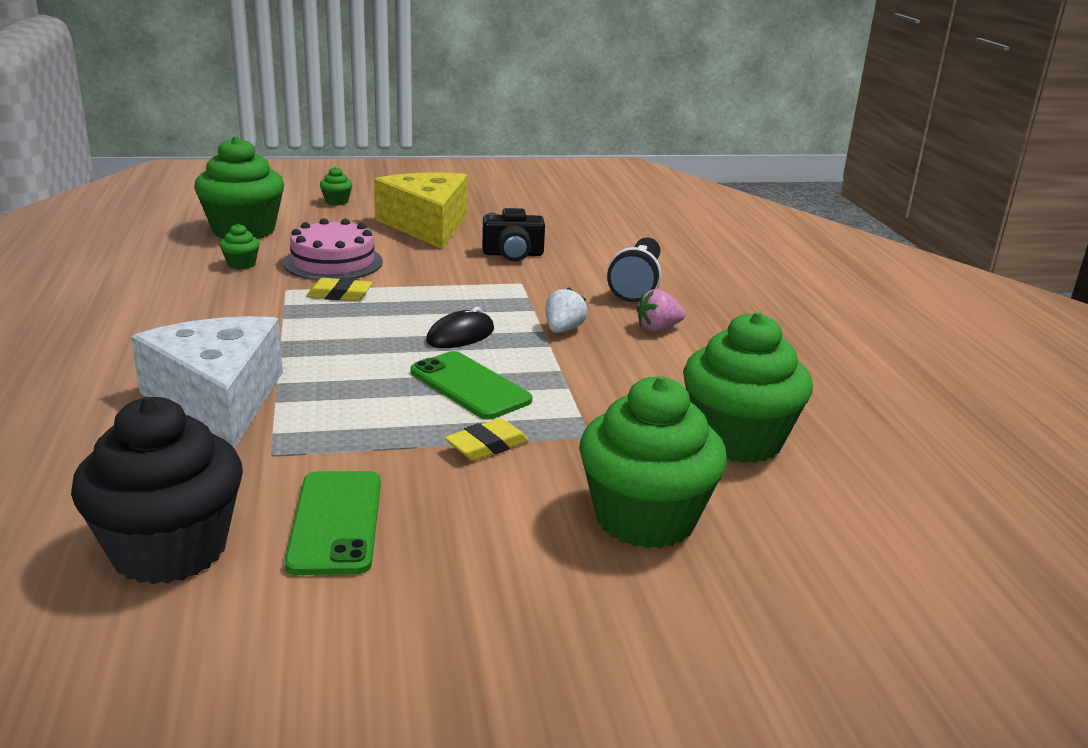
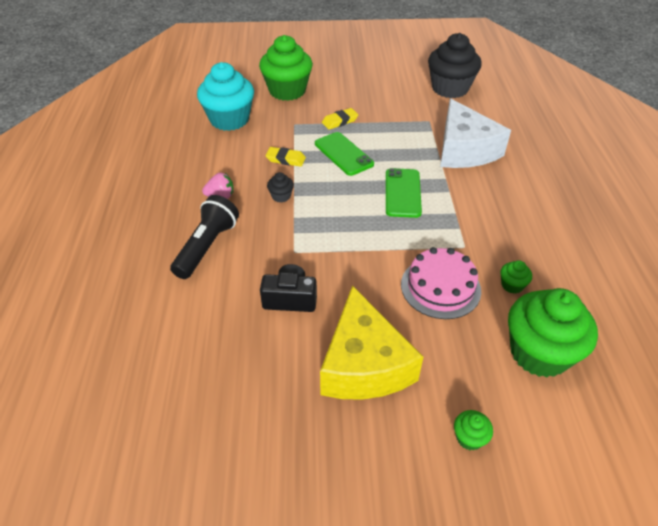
camera: 170 degrees left, 20 degrees up
green phone [285,471,381,575] -> green phone moved to [386,168,422,218]
yellow eraser [306,278,372,301] -> yellow eraser moved to [265,147,306,167]
black mouse [426,307,494,348] -> none
white strawberry [546,288,587,333] -> black cupcake [267,172,294,203]
green cupcake [683,312,813,463] -> turquoise cupcake [197,62,254,131]

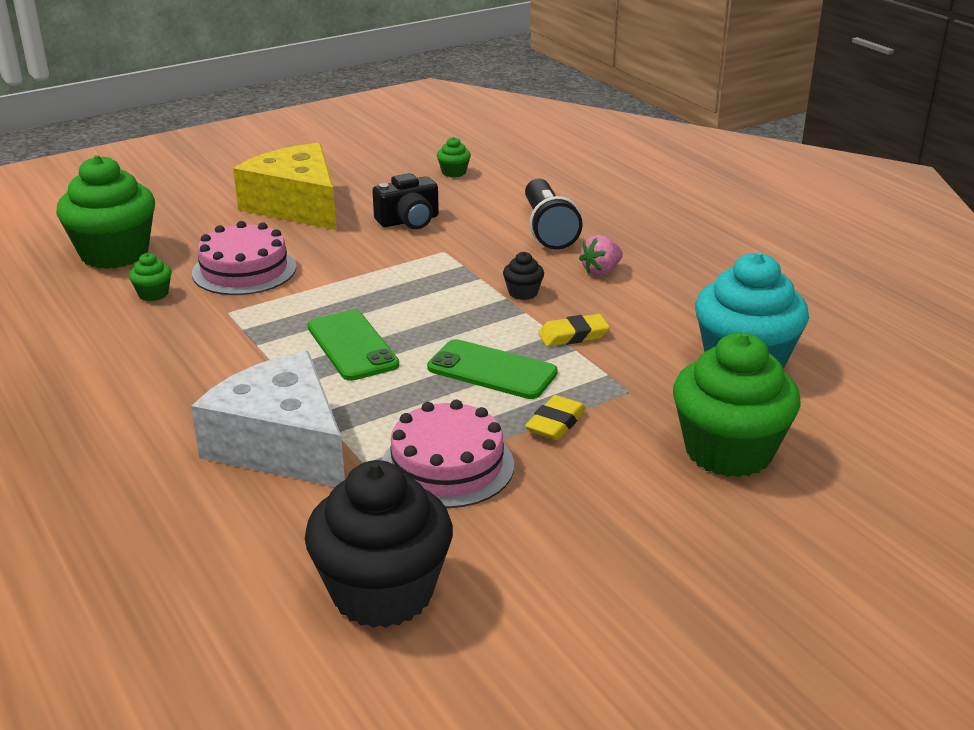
camera: 150 degrees right, 15 degrees down
green cupcake [454,410,493,450] -> green cupcake moved to [437,137,471,177]
none -> pink cake [382,400,514,508]

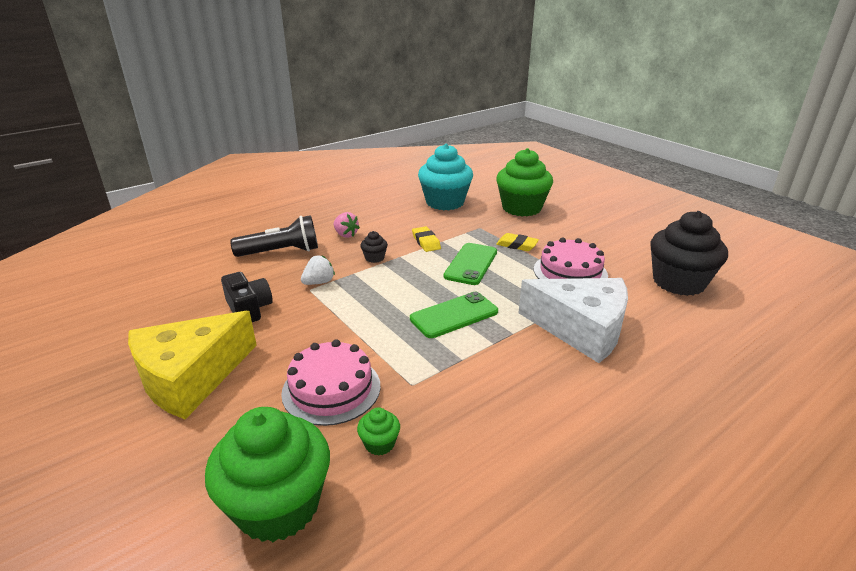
camera: 95 degrees left, 0 degrees up
white cheese [191,351,345,487] -> white cheese turned 105 degrees counterclockwise [518,278,628,363]
green cupcake [437,137,471,177] -> none
none -> white strawberry [301,255,335,285]

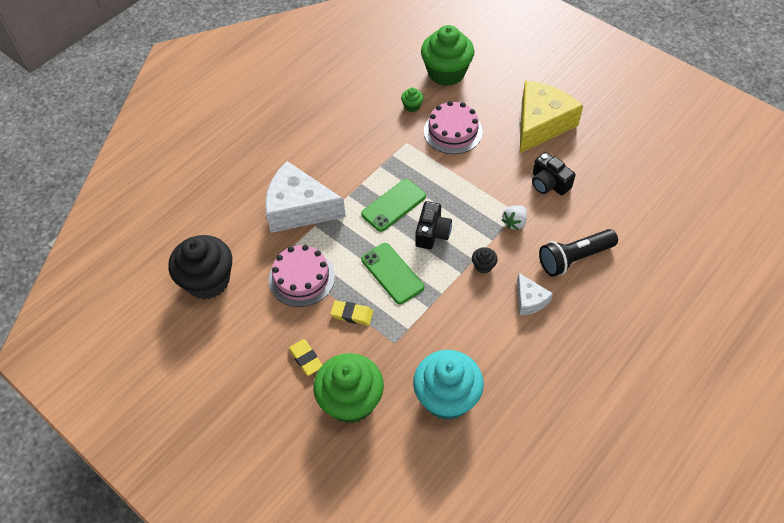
camera: 170 degrees right, 25 degrees up
pink strawberry [334,212,360,238] -> white cheese [517,273,553,315]
yellow eraser [412,226,441,252] -> yellow eraser moved to [289,339,322,376]
green phone [443,243,497,285] -> green phone turned 45 degrees counterclockwise [361,243,424,304]
none -> black camera [415,201,452,249]

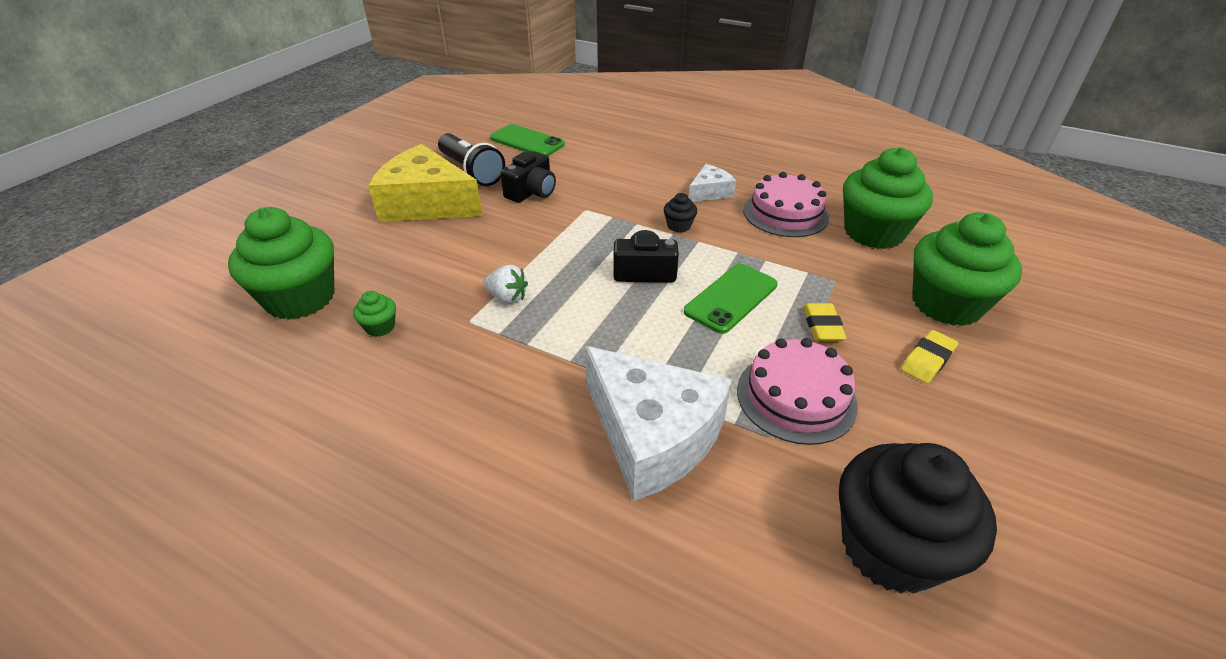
camera: 105 degrees left, 15 degrees down
white cheese [265,161,346,233] -> white cheese turned 45 degrees counterclockwise [585,346,732,501]
green phone [361,179,426,232] -> green phone moved to [490,124,565,156]
turquoise cupcake [413,350,484,420] -> green cupcake [843,147,933,249]
pink cake [424,101,483,154] -> pink cake moved to [743,172,829,237]
white strawberry [502,205,527,230] -> white strawberry moved to [483,265,528,304]
black flashlight [539,229,618,277] -> black flashlight moved to [438,133,505,186]

